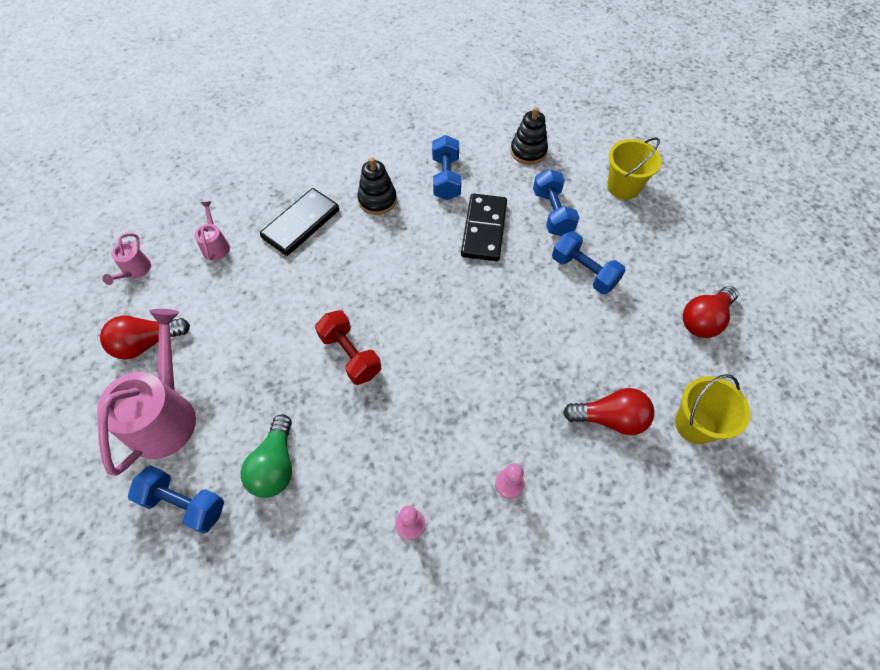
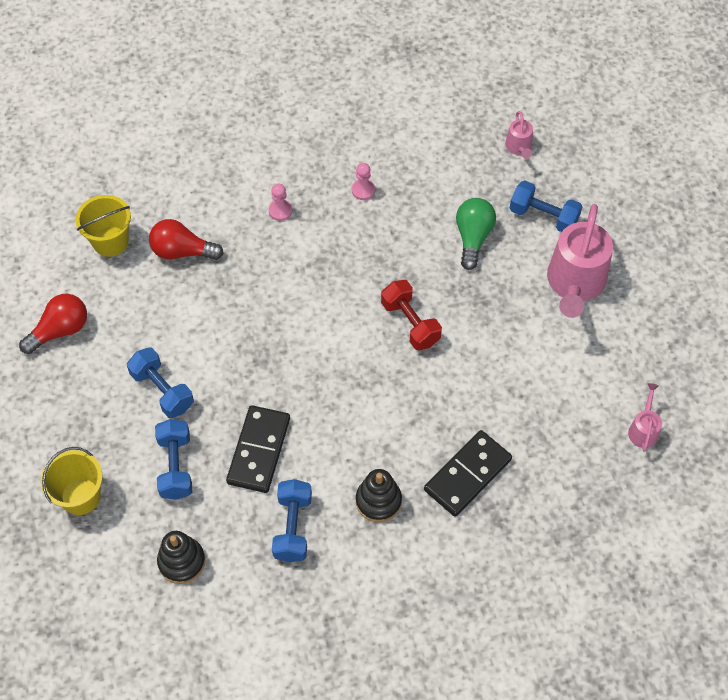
camera: 175 degrees left, 0 degrees up
red light bulb [100,316,190,359] -> none
pink watering can [194,201,230,261] -> pink watering can moved to [505,111,533,159]

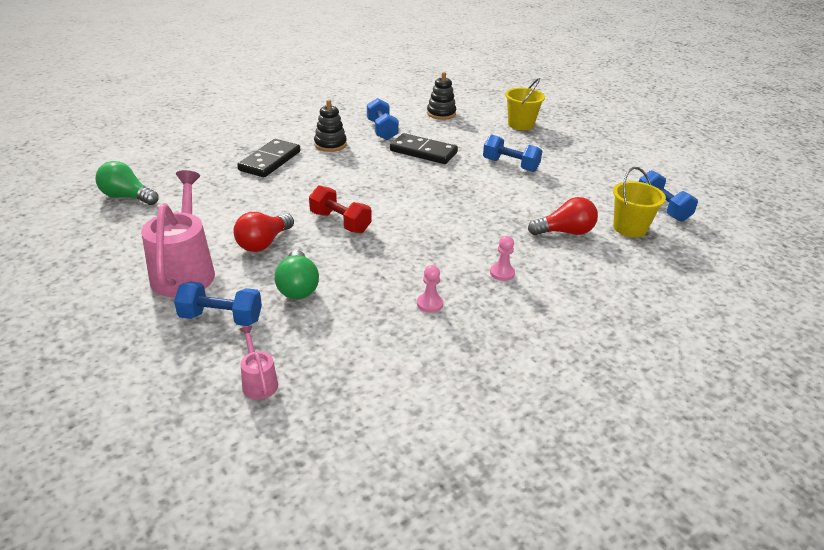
camera: 160 degrees right, 25 degrees down
red light bulb [19,294,87,354] -> red light bulb moved to [233,212,294,252]
blue dumbbell [155,419,192,500] -> blue dumbbell moved to [639,170,698,222]
black domino [226,405,290,493] -> black domino turned 60 degrees counterclockwise [390,133,458,164]
pink watering can [628,383,662,452] -> green light bulb [96,161,159,205]

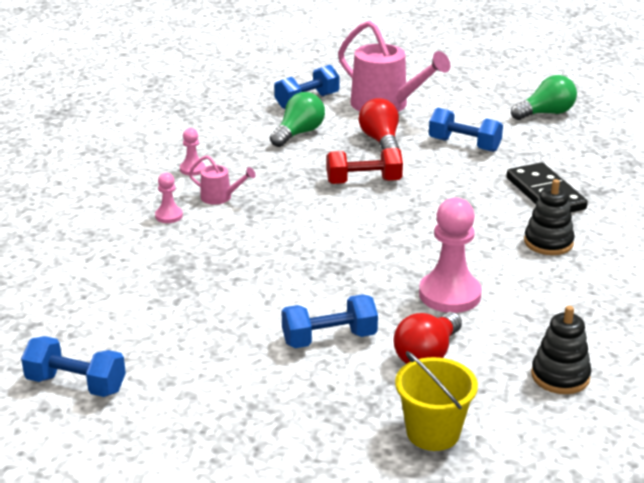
camera: 135 degrees right, 5 degrees down
pink watering can [239,326,278,400] -> pink watering can moved to [189,155,256,205]
green light bulb [275,250,319,299] -> green light bulb turned 90 degrees clockwise [270,92,325,147]
blue dumbbell [367,98,399,140] -> blue dumbbell moved to [429,108,503,152]
black domino [390,133,458,164] -> pink pawn [419,198,482,313]
red light bulb [528,197,598,235] -> red light bulb moved to [393,312,462,364]
yellow bucket [613,167,666,237] -> none

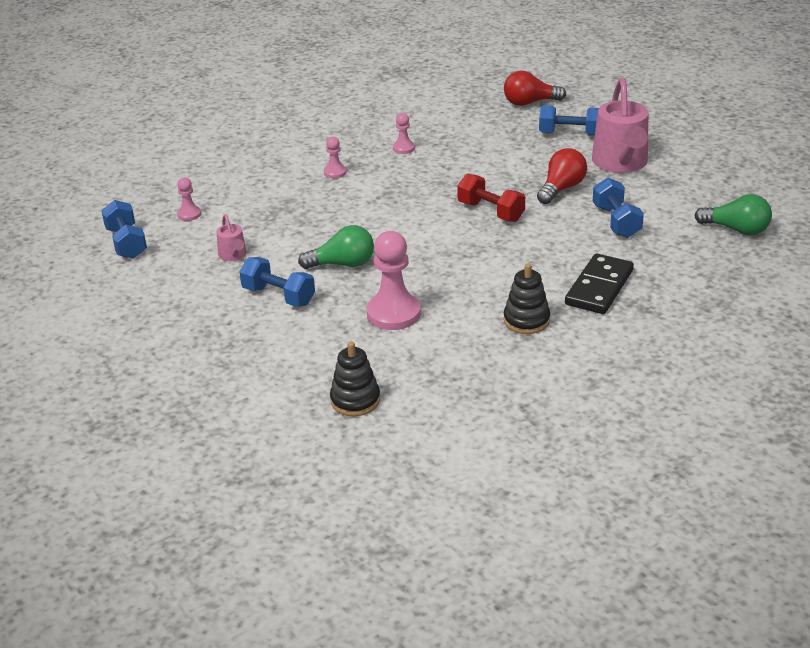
camera: 50 degrees right, 5 degrees up
pink watering can [189,155,256,205] -> pink watering can moved to [217,214,247,261]
green light bulb [270,92,325,147] -> green light bulb moved to [298,225,374,269]
red light bulb [393,312,462,364] -> red light bulb moved to [504,70,566,106]
yellow bucket [395,351,478,451] -> none
none -> pink pawn [177,178,201,221]

